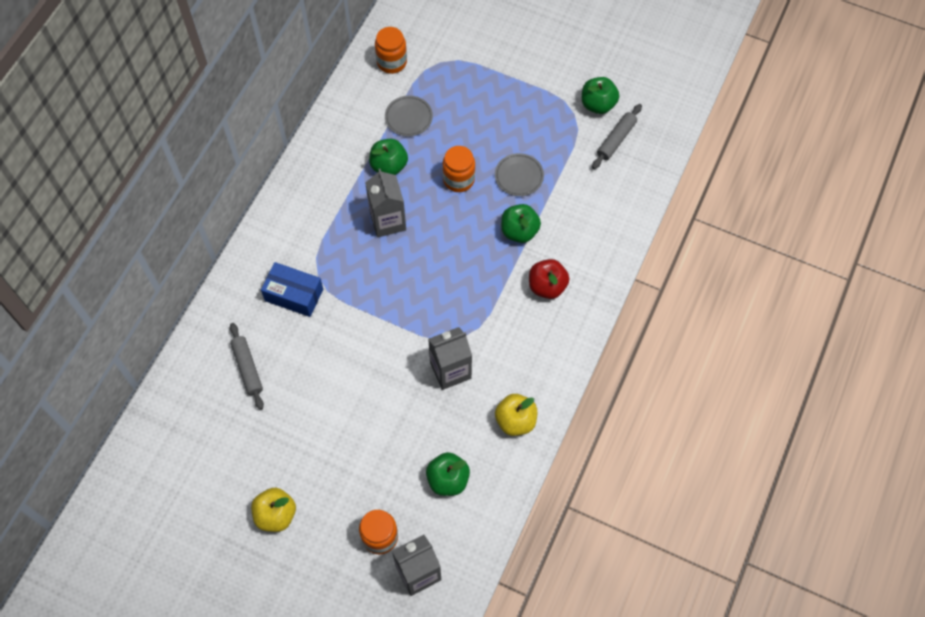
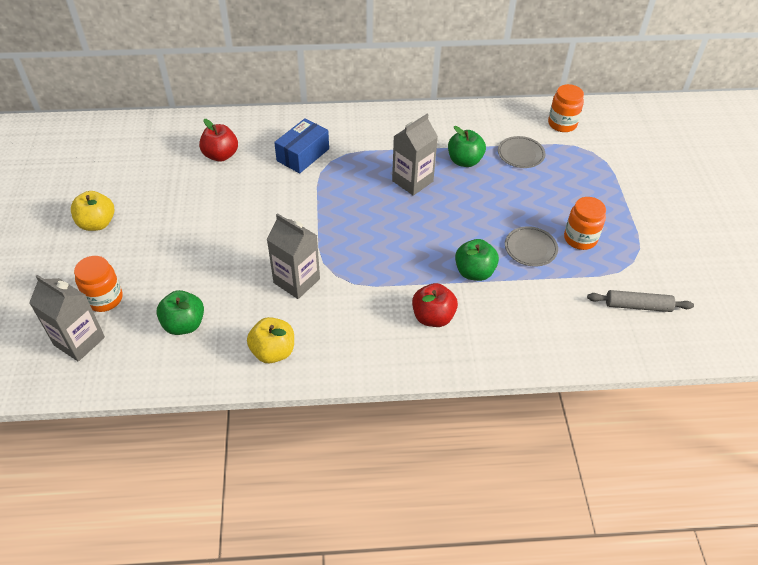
camera: 60 degrees right, 15 degrees down
grey rolling pin [230,323,264,410] -> red apple [199,119,238,162]
blue box [261,262,323,317] -> blue box turned 45 degrees clockwise [274,118,329,173]
orange jar [442,146,475,192] -> orange jar moved to [564,197,606,250]
green apple [582,77,619,114] -> none

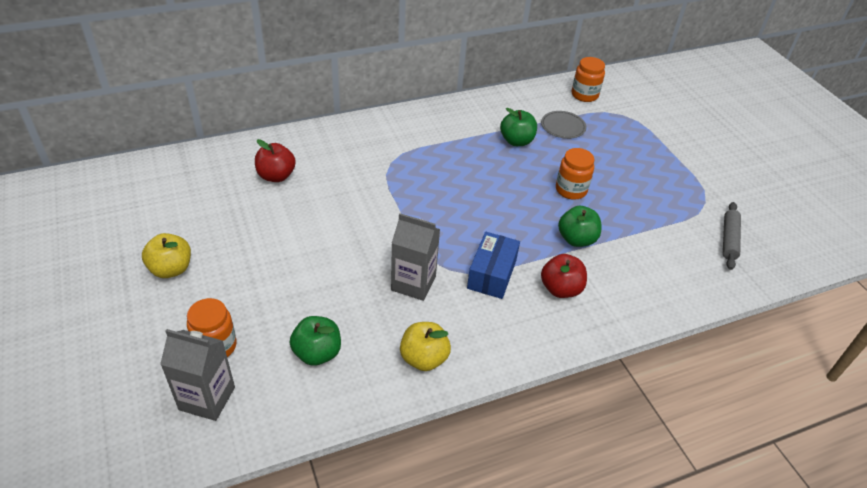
camera: 20 degrees left, 5 degrees down
blue box [274,118,329,173] -> blue box moved to [467,232,520,299]
grey carton [392,114,438,196] -> none
grey plate [505,226,558,266] -> none
orange jar [564,197,606,250] -> orange jar moved to [556,148,594,200]
grey rolling pin [587,290,694,312] -> grey rolling pin turned 60 degrees counterclockwise [723,202,741,270]

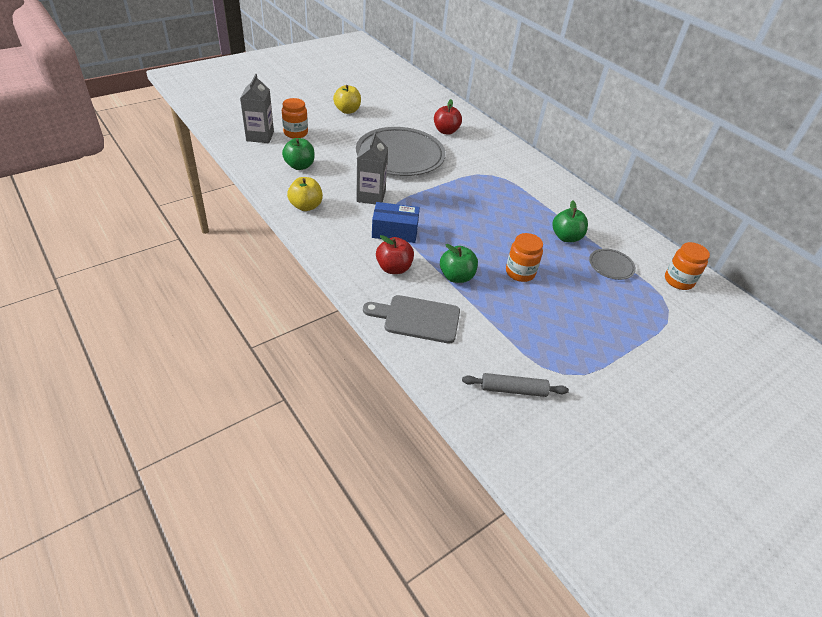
camera: 75 degrees right, 0 degrees up
none -> grey plate [356,127,446,176]
none -> grey cutting board [363,295,460,343]

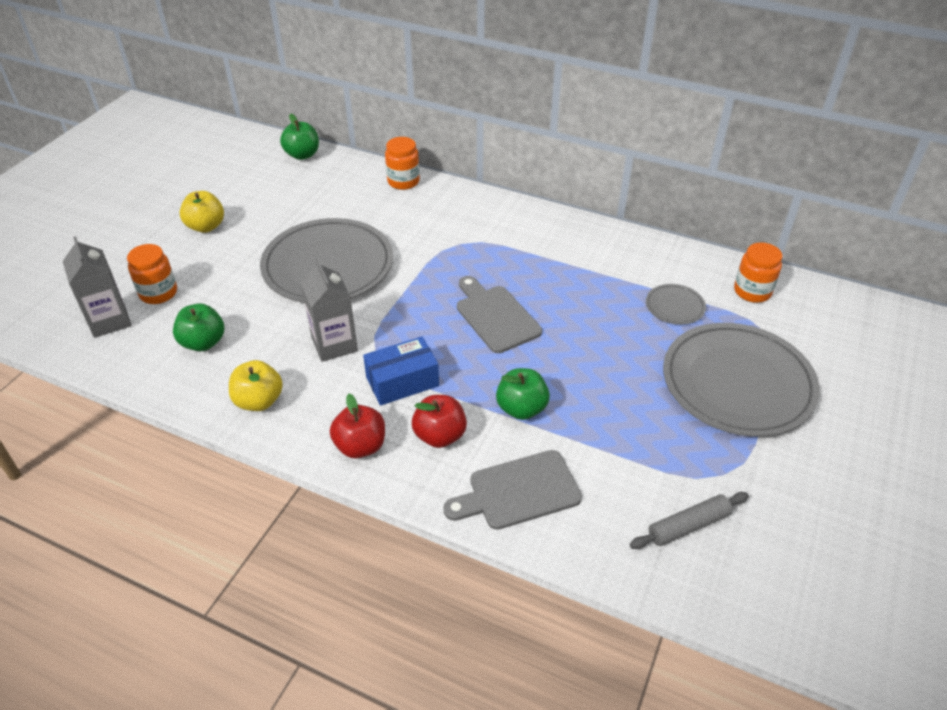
camera: 25 degrees left, 0 degrees up
red apple [434,99,462,135] -> red apple moved to [330,394,385,458]
orange jar [506,233,543,282] -> orange jar moved to [385,137,420,190]
green apple [552,200,588,242] -> green apple moved to [280,114,319,160]
none -> grey cutting board [457,276,542,353]
none -> grey plate [663,323,820,437]

